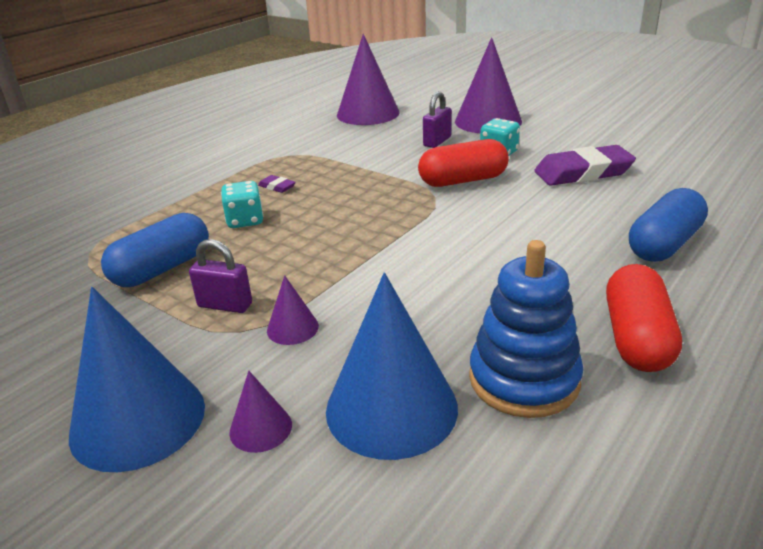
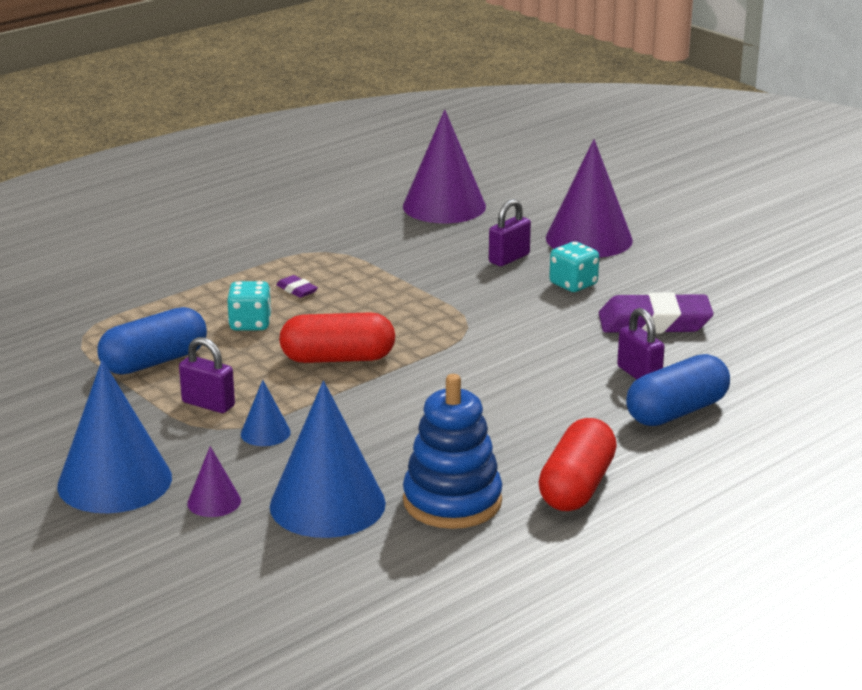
camera: 10 degrees right, 5 degrees down
purple cone [267,275,319,345] -> blue cone [241,380,291,446]
red capsule [418,139,509,187] -> red capsule moved to [279,312,395,363]
none -> purple padlock [617,308,665,379]

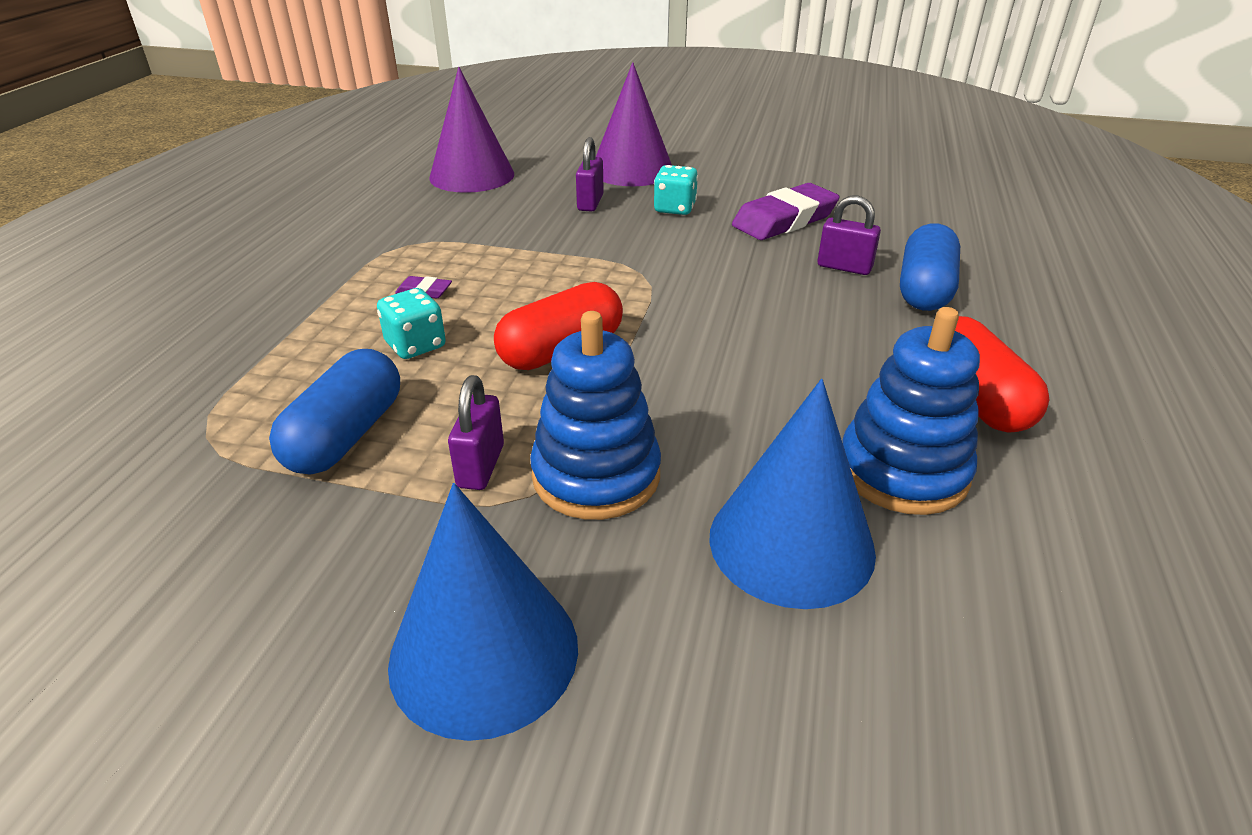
camera: 35 degrees left, 10 degrees up
purple padlock [179,337,235,413] -> purple padlock turned 75 degrees counterclockwise [448,375,504,490]
purple cone [187,446,241,517] -> none
blue cone [241,380,291,446] -> blue stacking toy [530,311,661,520]

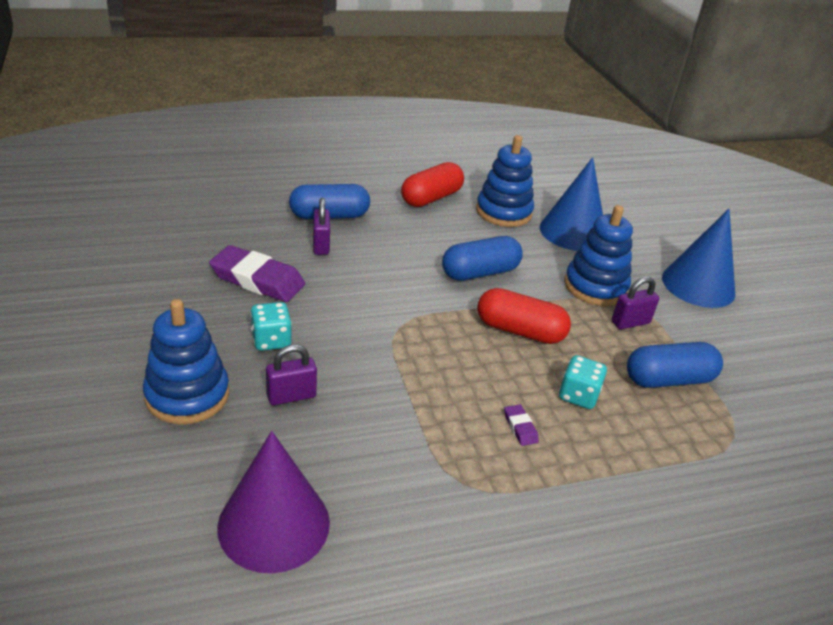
camera: 125 degrees left, 0 degrees up
purple cone [596,62,672,186] -> blue stacking toy [143,299,229,425]
none -> blue capsule [442,236,523,281]

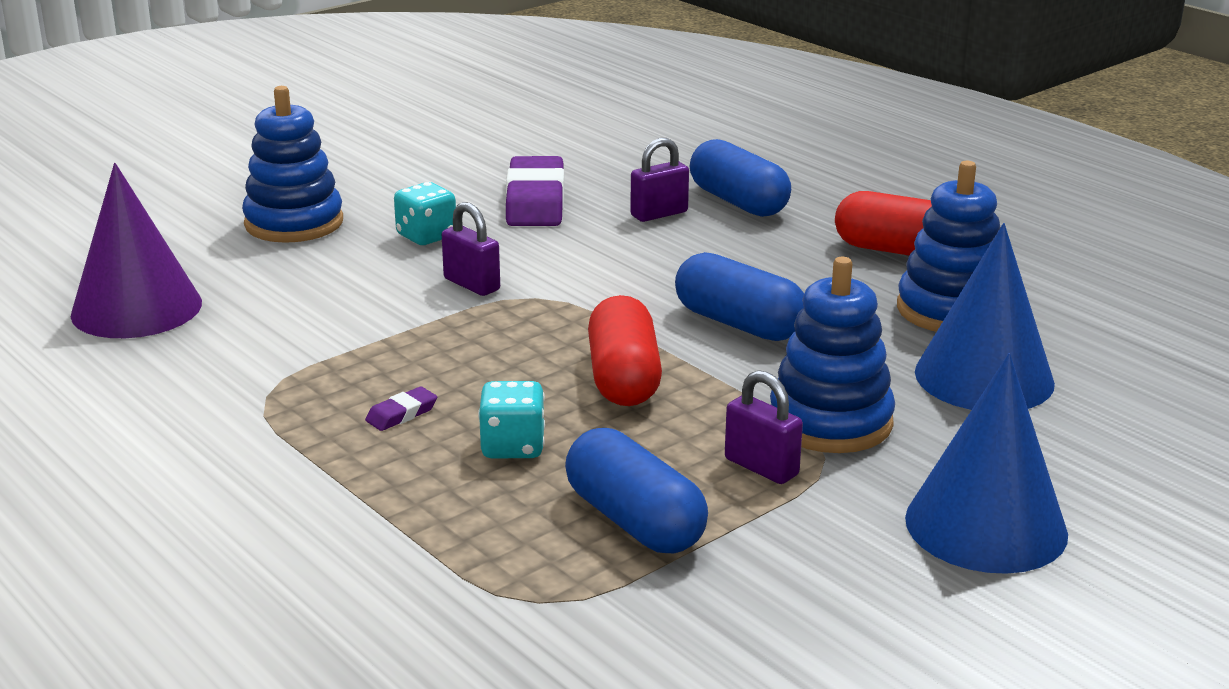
camera: 70 degrees right, 10 degrees down
purple padlock [266,345,317,405] -> purple padlock moved to [442,202,500,296]

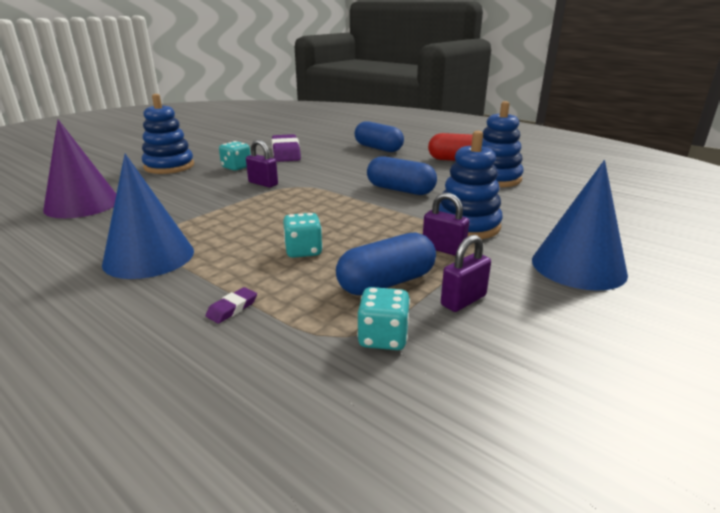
camera: 10 degrees left, 0 degrees up
purple eraser [365,387,437,431] -> purple eraser moved to [206,287,257,323]
blue capsule [565,428,708,553] -> blue capsule turned 75 degrees counterclockwise [336,232,436,295]
red capsule [588,295,662,406] -> none
purple padlock [630,138,689,222] -> purple padlock moved to [441,235,491,312]
blue cone [915,223,1055,410] -> blue cone moved to [102,154,194,279]
none -> turquoise dice [357,287,410,350]

